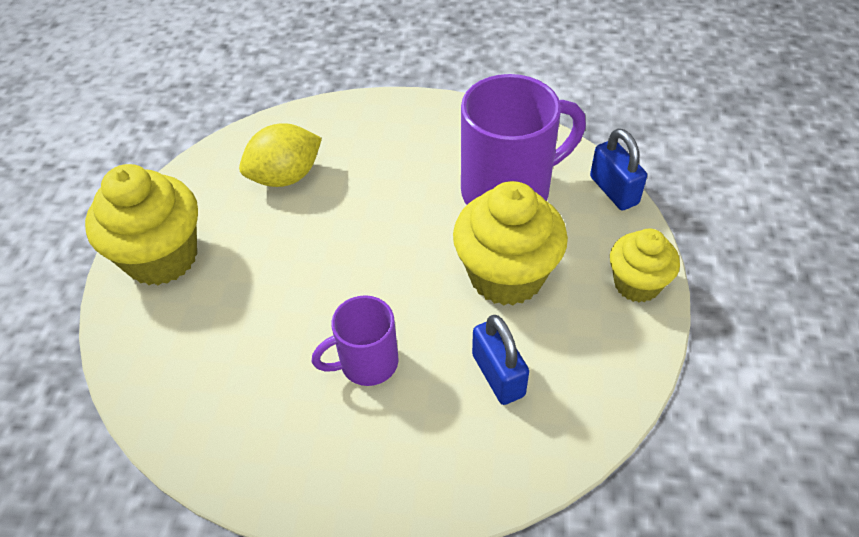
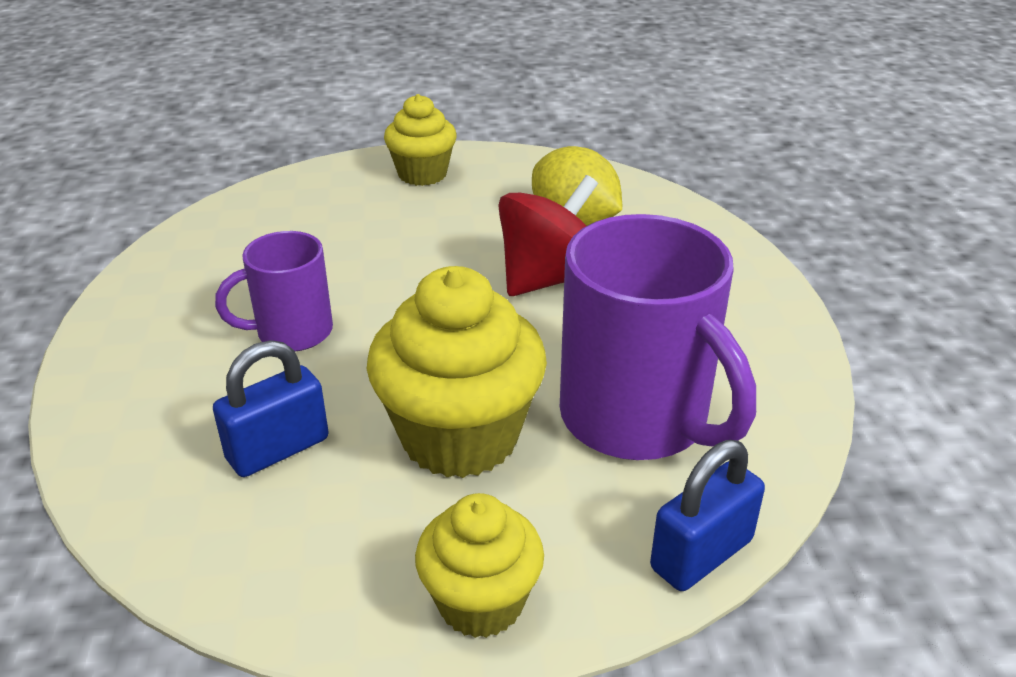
camera: 75 degrees right, 15 degrees down
yellow cupcake [85,164,198,285] -> yellow cupcake [384,94,457,186], size x0.61
purple mug [312,295,399,386] -> purple mug turned 75 degrees counterclockwise [215,231,333,352]
none -> red spinning top [498,175,598,296]

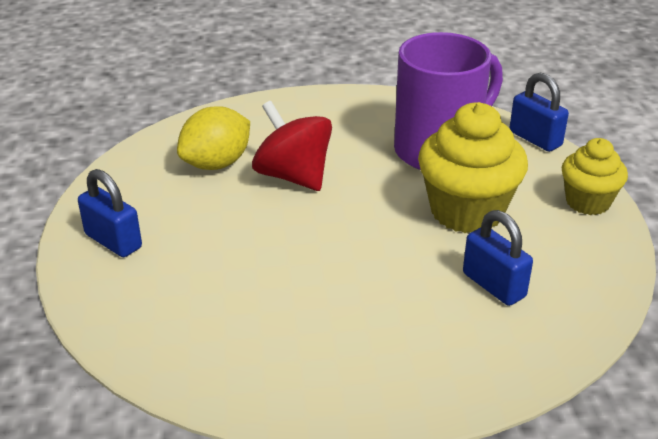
camera: 90 degrees left, 0 degrees up
purple mug [215,231,333,352] -> none
yellow cupcake [384,94,457,186] -> blue padlock [78,169,142,257]

